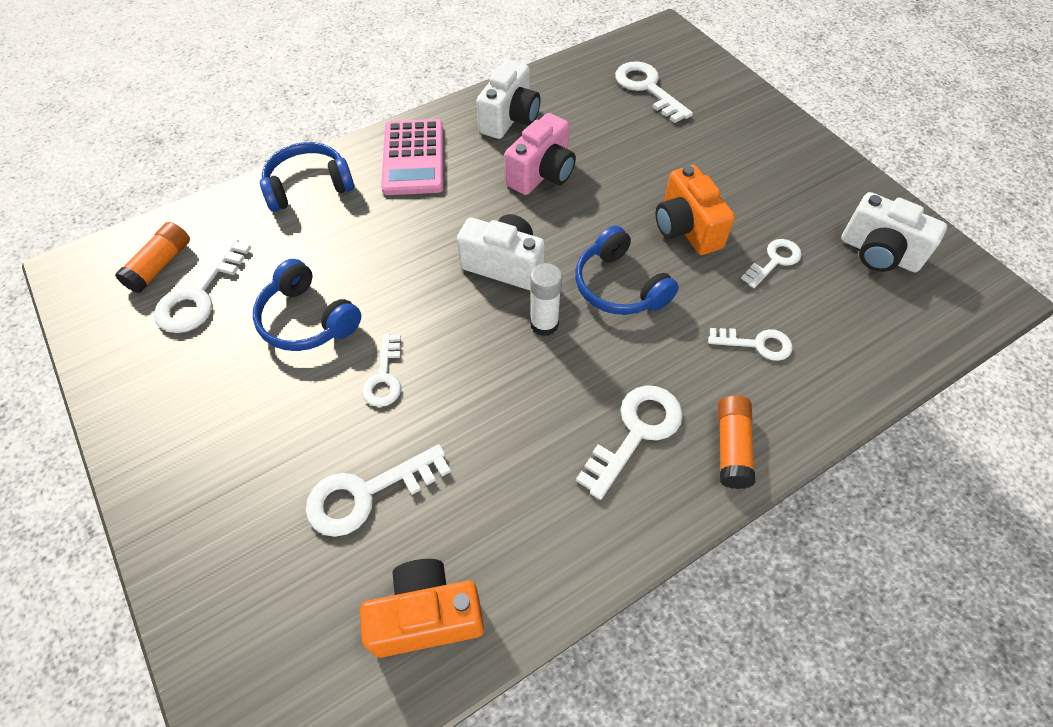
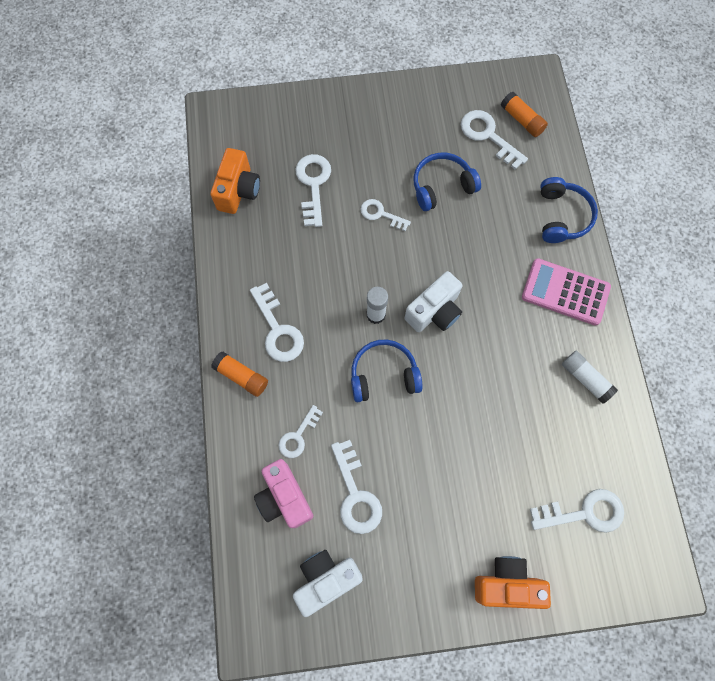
camera: 115 degrees right, 15 degrees up
white camera [476,60,540,139] -> white glue stick [562,351,618,404]
pink camera [505,113,576,195] -> pink camera moved to [254,459,313,528]
orange camera [656,165,735,255] -> orange camera moved to [475,556,551,609]
white key [741,239,802,288] -> white key [331,440,382,534], size x1.56

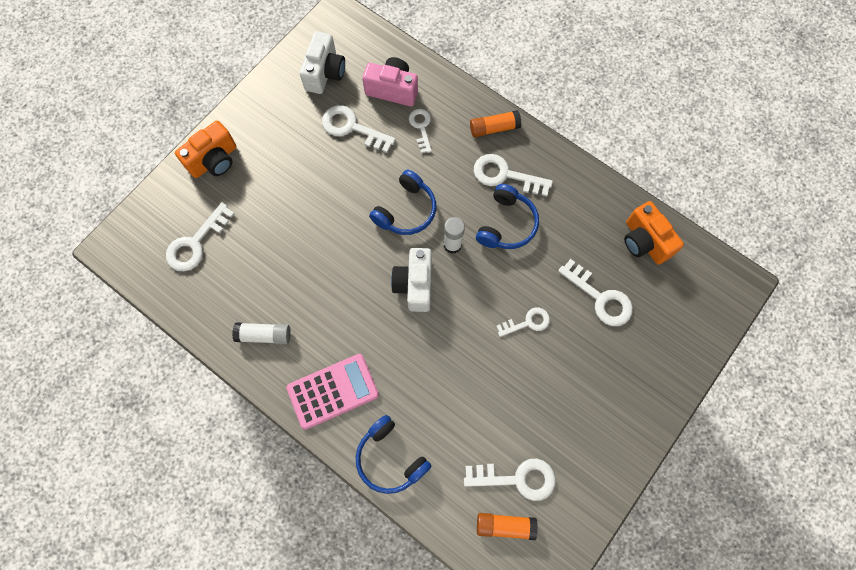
camera: 135 degrees right, 0 degrees up
blue headphones [413,153,481,211] -> blue headphones moved to [476,184,539,249]

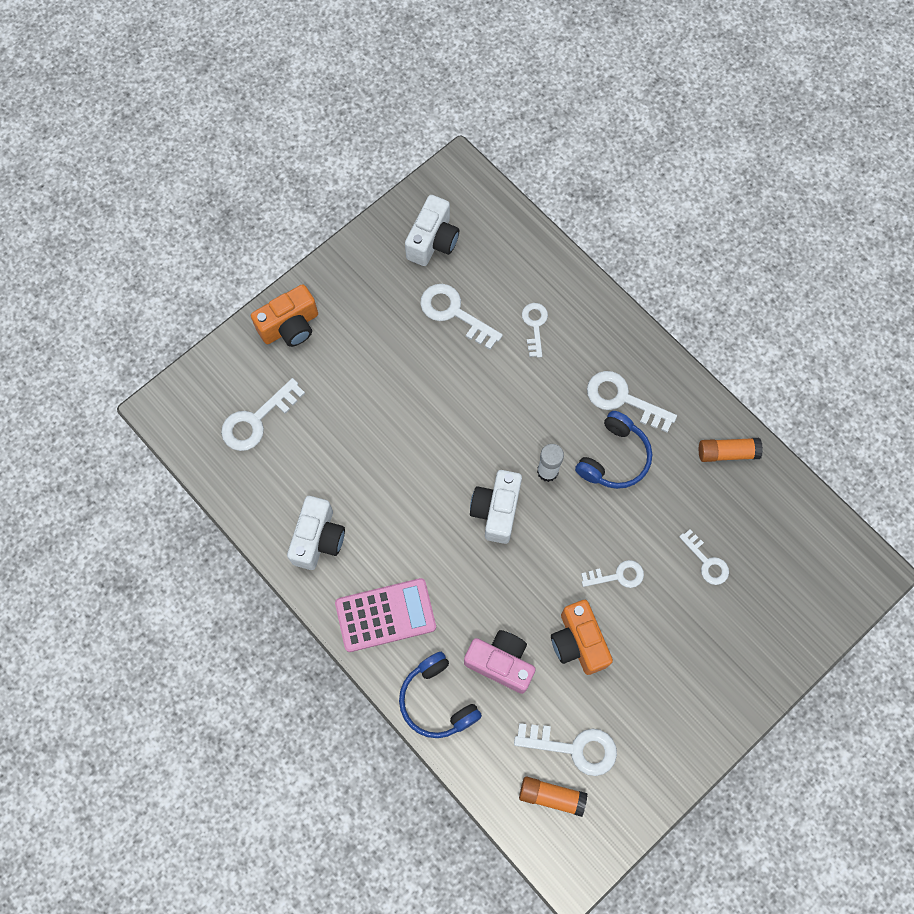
camera: 10 degrees right, 0 degrees up
white glue stick [232,322,291,344] -> white camera [287,496,345,570]
pink camera [362,57,418,106] -> pink camera moved to [464,630,536,694]
blue headphones [369,170,436,235] -> none
orange glue stick [470,110,522,137] -> orange glue stick moved to [699,438,763,462]
white key [558,259,633,326] -> white key [679,529,729,585], size x0.64
orange camera [624,201,684,265] -> orange camera moved to [551,600,613,675]

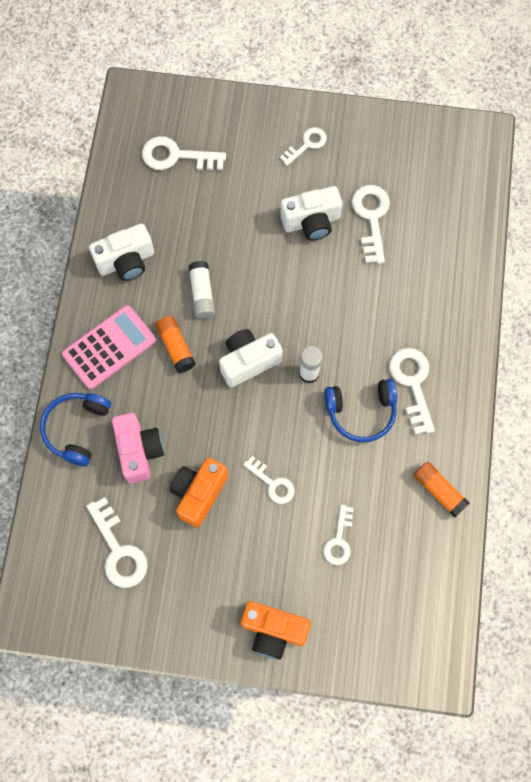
camera: 50 degrees right, 0 degrees up
orange camera [251,284,318,347] -> orange camera moved to [241,601,311,659]
pink calculator [335,578,436,652] -> pink calculator turned 75 degrees counterclockwise [62,305,156,389]
white camera [405,195,459,266] -> white camera moved to [280,186,342,241]
orange glue stick [519,776,588,817] -> orange glue stick moved to [155,316,196,373]
white key [522,303,548,358] -> white key moved to [280,127,327,166]
none -> white glue stick [189,261,215,319]

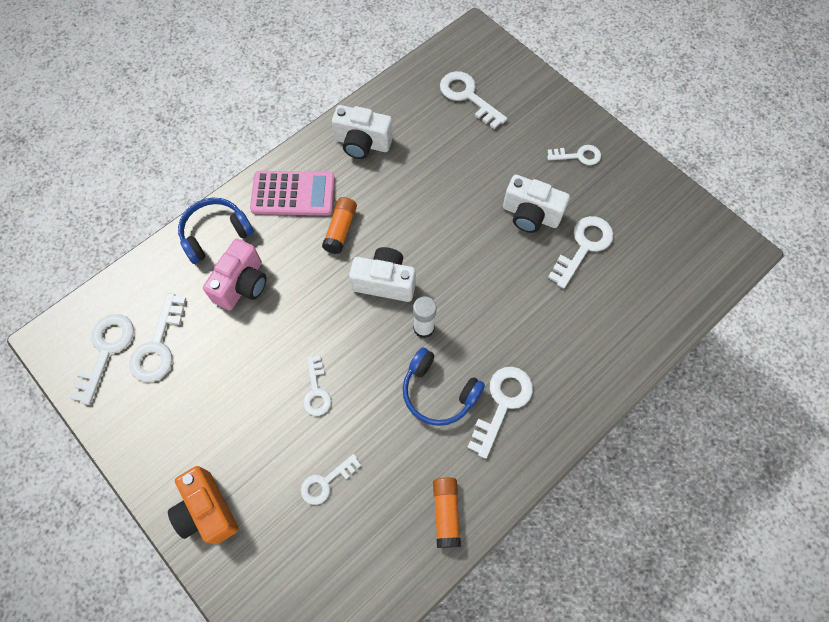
camera: 40 degrees right, 5 degrees down
orange camera [170,458,228,528] -> none
white glue stick [189,261,215,319] -> none
none -> white key [70,314,134,405]

